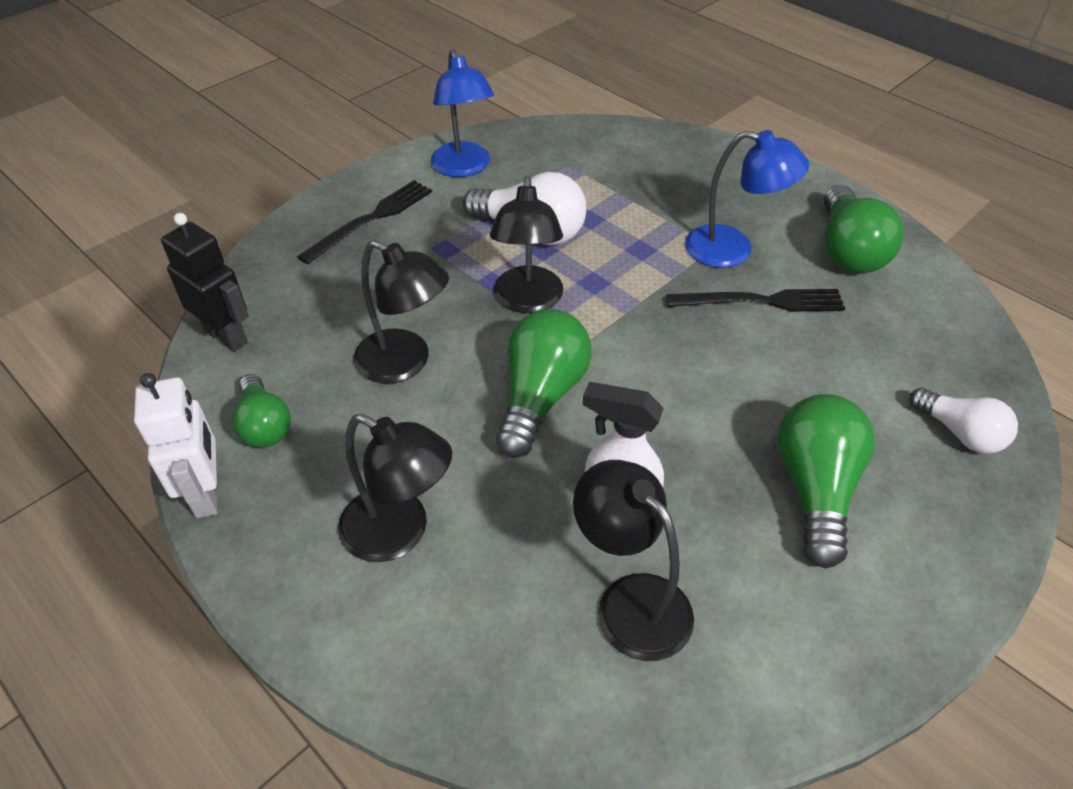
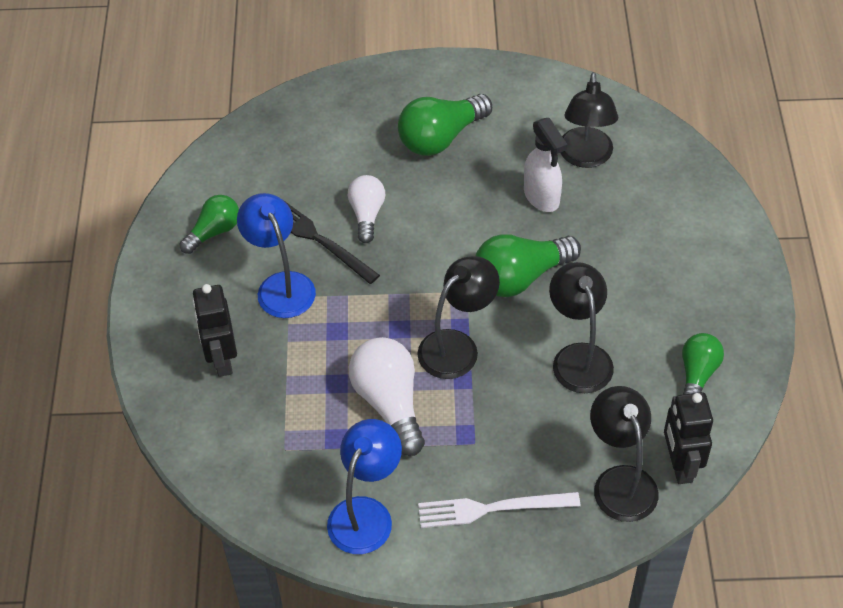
camera: 135 degrees left, 5 degrees up
white robot [134,373,218,518] -> none
black fork [297,180,432,264] -> white fork [418,492,580,528]
black lamp [338,414,452,562] -> black lamp moved to [590,386,659,522]
green light bulb [824,185,904,273] -> green light bulb [179,195,239,254], size x0.63
white light bulb [909,388,1018,454] -> white light bulb moved to [348,175,385,243]
none -> black robot [192,284,237,377]

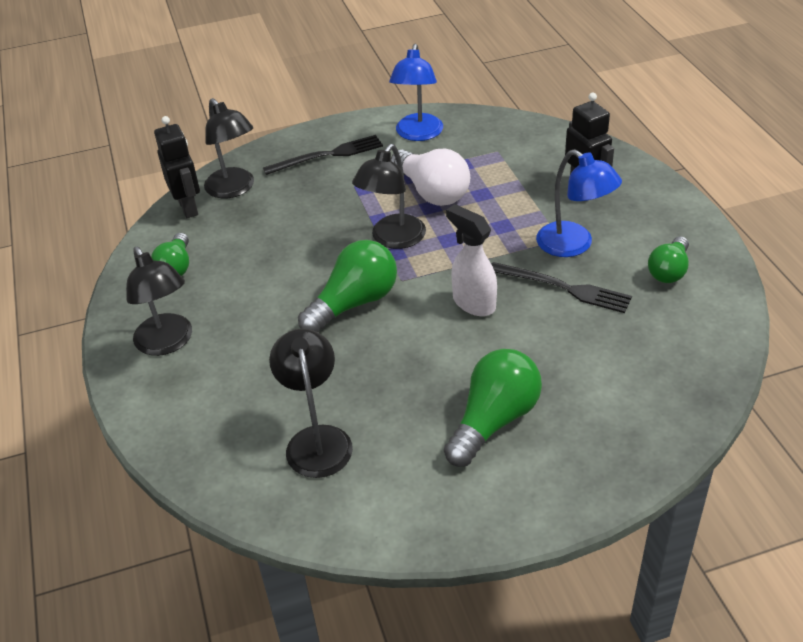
camera: 165 degrees right, 10 degrees down
white light bulb [348,175,385,243] -> none
white fork [418,492,580,528] -> black fork [263,135,383,175]
white spray bottle [524,118,567,212] -> white spray bottle moved to [446,204,497,316]
black lamp [549,262,614,393] -> black lamp moved to [126,247,192,356]

